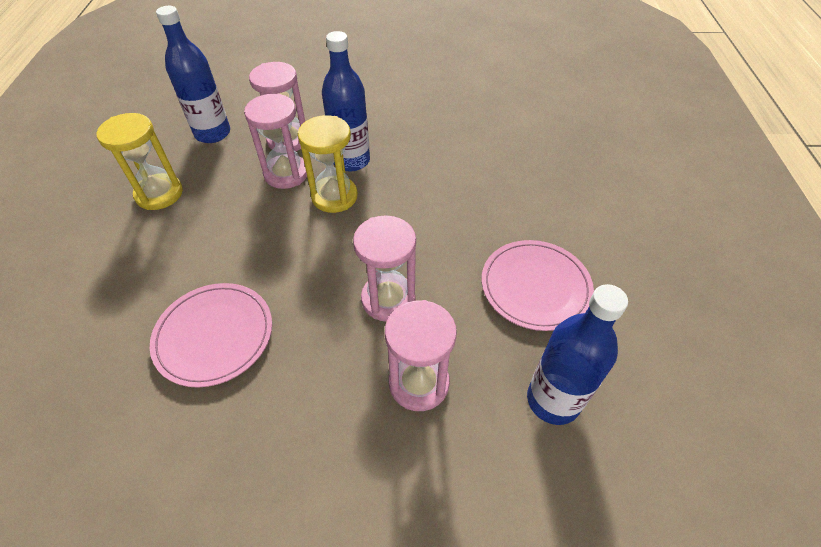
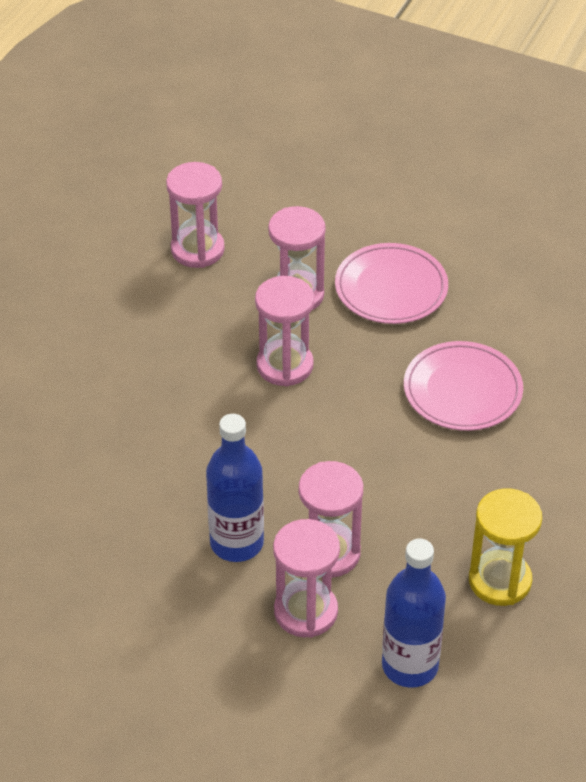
camera: 155 degrees left, 5 degrees down
yellow hourglass [298,115,358,213] -> none
pink plate [482,240,594,331] -> pink plate moved to [335,243,448,324]
blue bottle [527,284,628,425] -> pink hourglass [166,162,225,268]

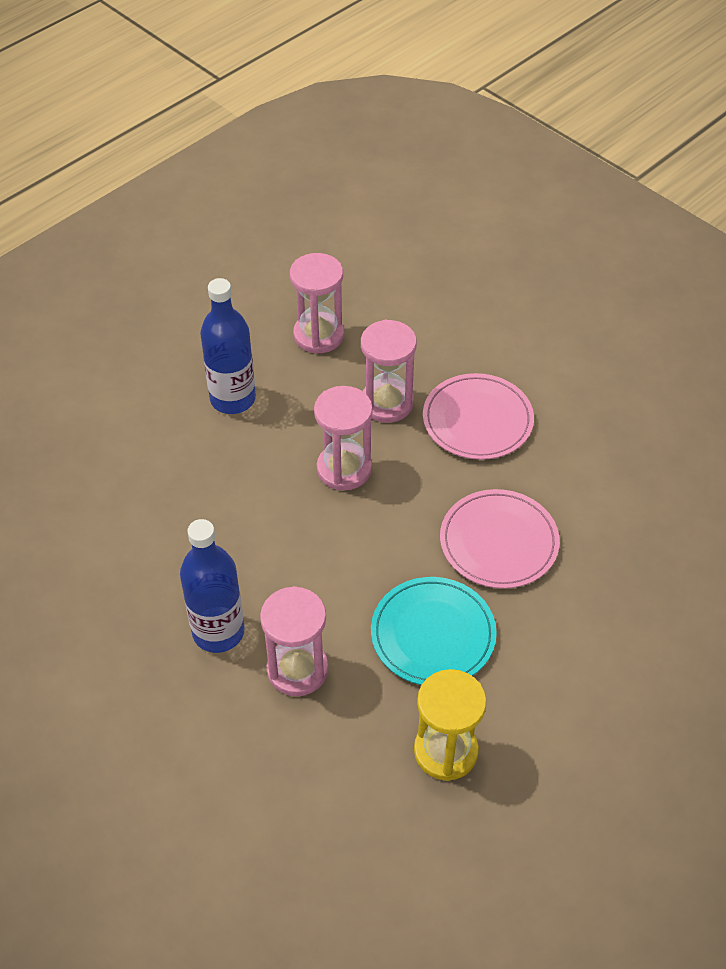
camera: 20 degrees right, 5 degrees up
pink hourglass [273,519,340,638] -> none
blue bottle [382,538,446,688] -> blue bottle moved to [200,278,256,414]
none -> turquoise plate [371,577,497,685]

